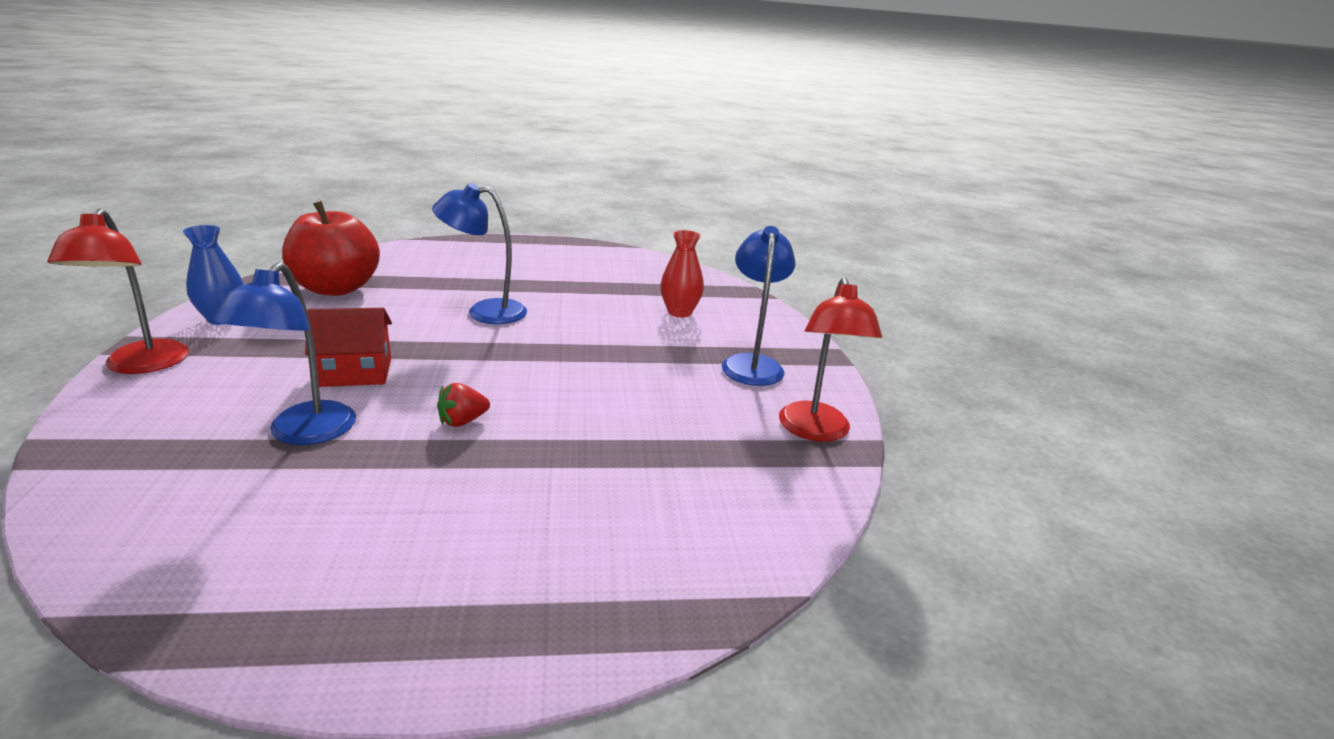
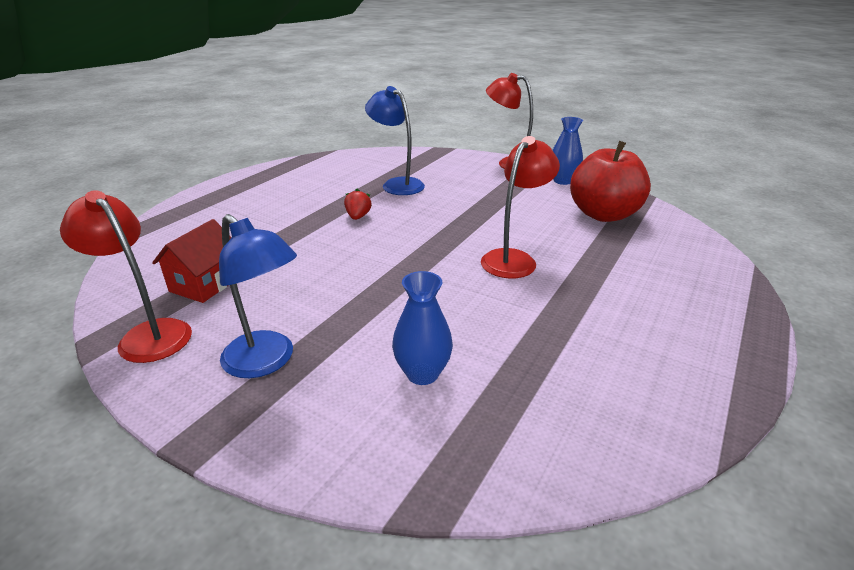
camera: 130 degrees right, 5 degrees up
red house [305,308,392,387] -> red house moved to [152,219,231,303]
blue lamp [432,183,527,324] -> red lamp [481,136,560,279]
red vase [661,230,704,318] -> blue vase [392,271,453,385]

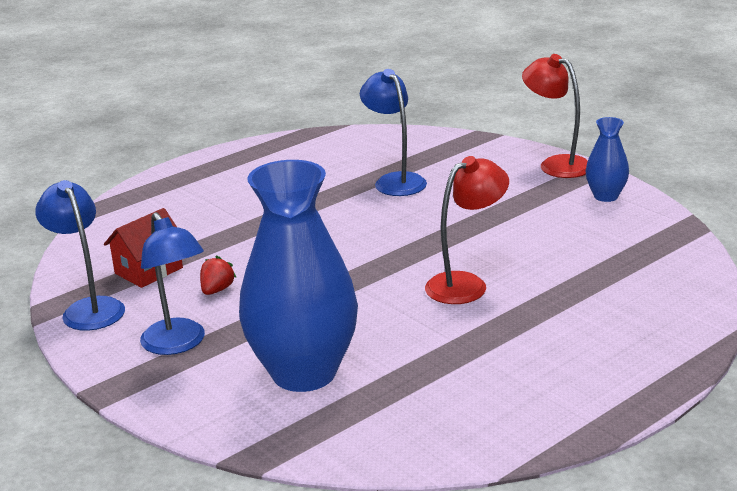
camera: 20 degrees right, 5 degrees down
red lamp [60,190,192,363] -> blue lamp [35,180,125,331]
red strawberry [344,189,372,220] -> red strawberry moved to [200,255,237,295]
blue vase [392,271,453,385] -> blue vase [239,160,358,392], size x2.15
red apple [570,141,651,222] -> none

